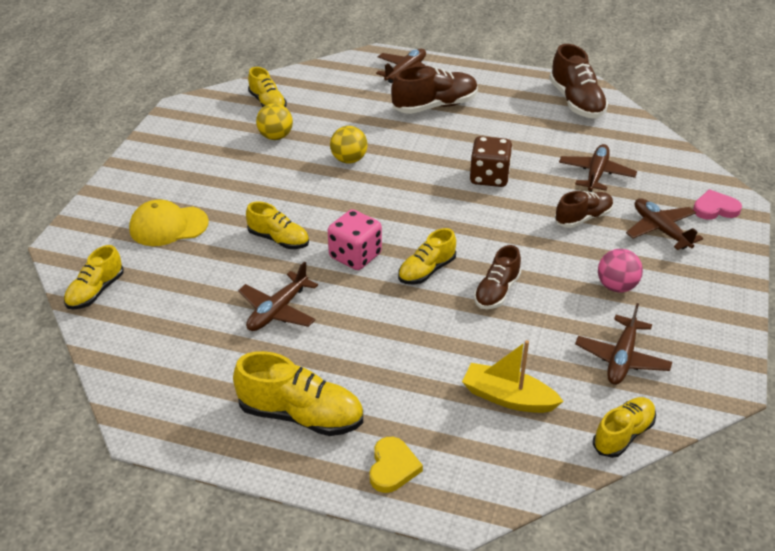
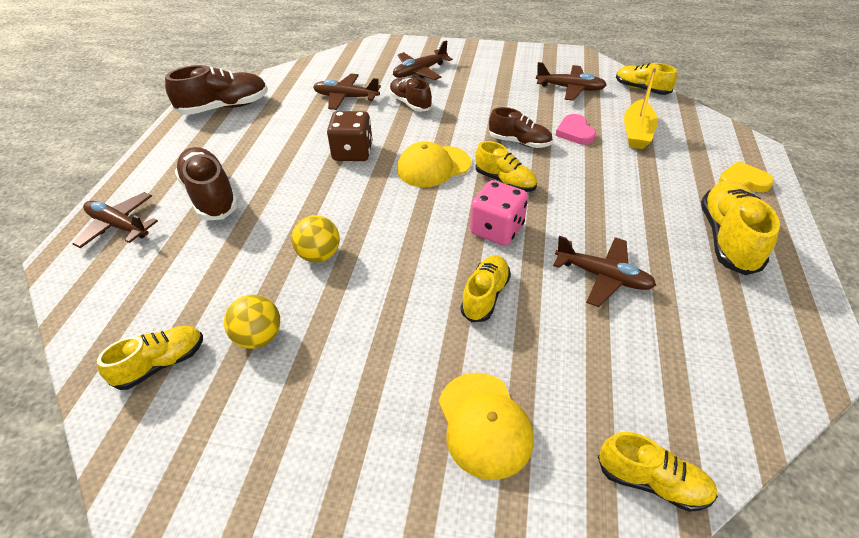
camera: 95 degrees left, 5 degrees up
pink ball [598,249,643,293] -> none
pink heart [693,189,742,220] -> pink heart moved to [555,114,596,145]
none -> yellow cap [397,141,471,187]

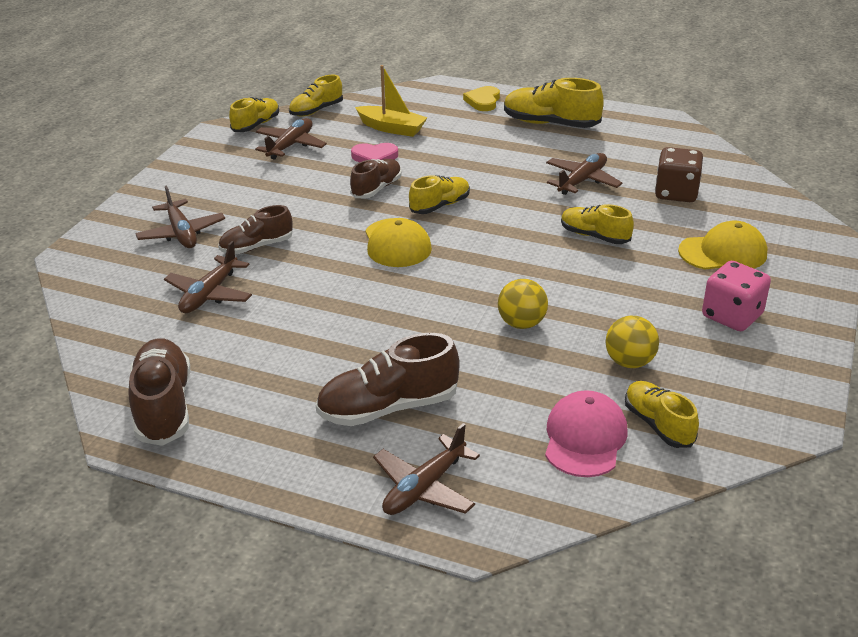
camera: 80 degrees left, 10 degrees down
brown dice [327,111,373,161] -> brown dice moved to [655,147,703,202]
pink dice [470,180,528,246] -> pink dice moved to [702,261,771,331]
yellow shoe [598,432,718,512] -> yellow shoe moved to [229,97,279,132]
none -> pink cap [545,390,628,477]

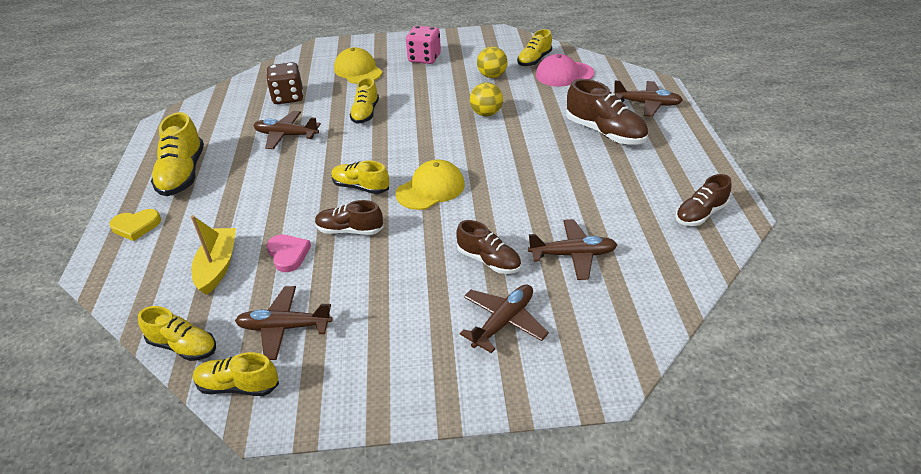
camera: 115 degrees left, 5 degrees up
brown shoe [128,338,190,446] -> brown shoe [675,174,731,226], size x0.64

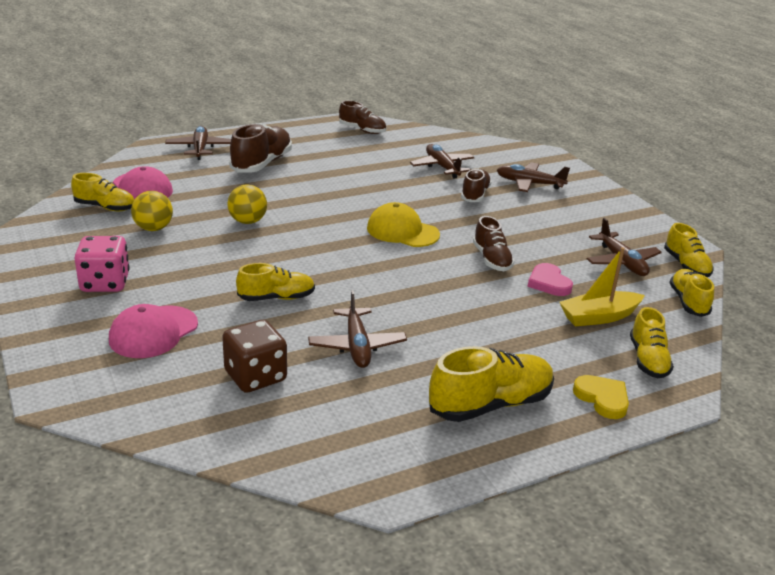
camera: 115 degrees left, 10 degrees down
pink heart [266,234,311,272] -> pink heart turned 60 degrees counterclockwise [528,263,573,296]
yellow shoe [331,160,389,194] -> yellow shoe moved to [630,307,674,378]
yellow cap [334,47,382,84] -> pink cap [109,304,198,358]

